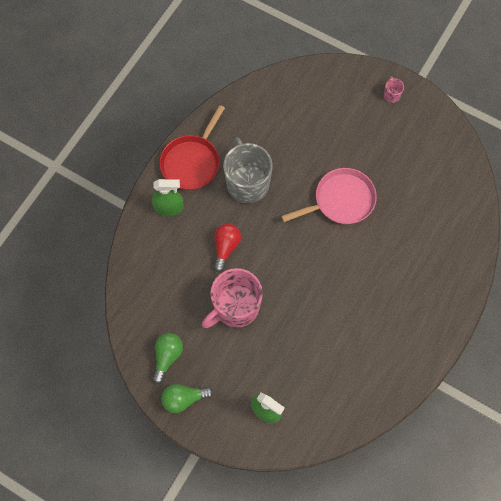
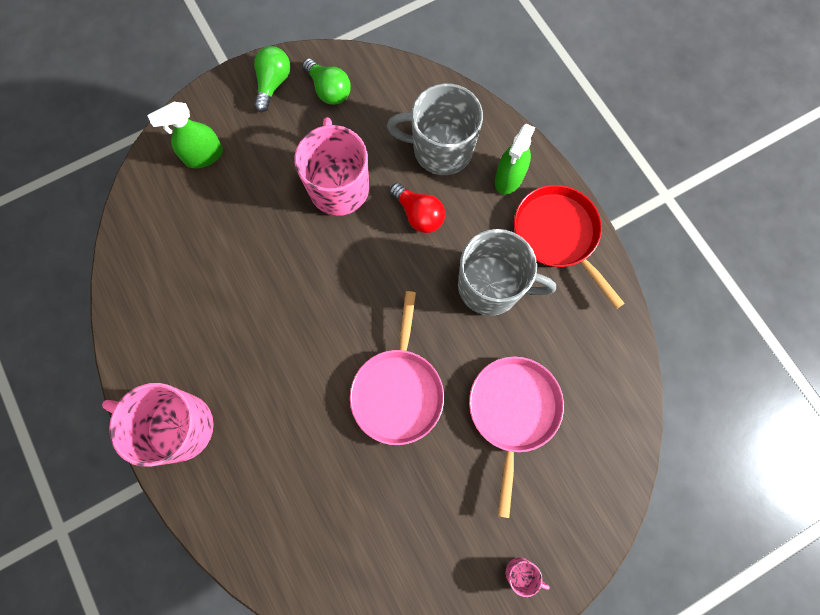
camera: 120 degrees right, 5 degrees up
none -> pink mug [102,383,213,467]
none -> grey mug [387,83,483,175]
none -> pink pan [469,357,564,518]

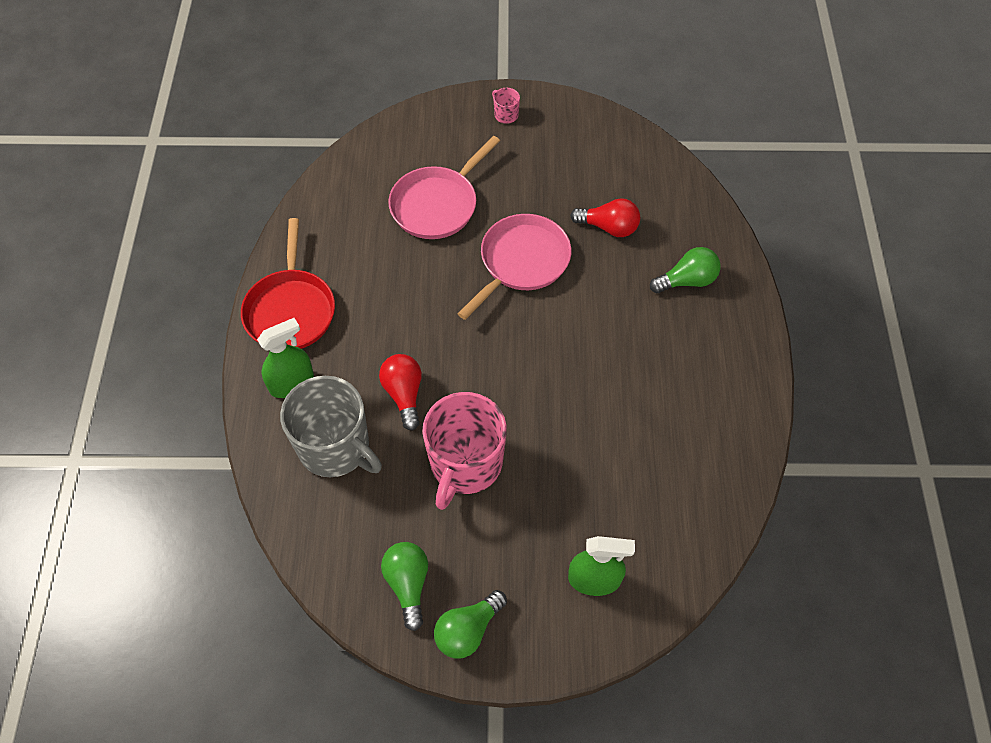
camera: 150 degrees left, 15 degrees down
pink mug [102,383,213,467] -> none
grey mug [458,229,556,316] -> none
none -> red light bulb [570,198,640,237]
none -> green light bulb [650,247,720,293]

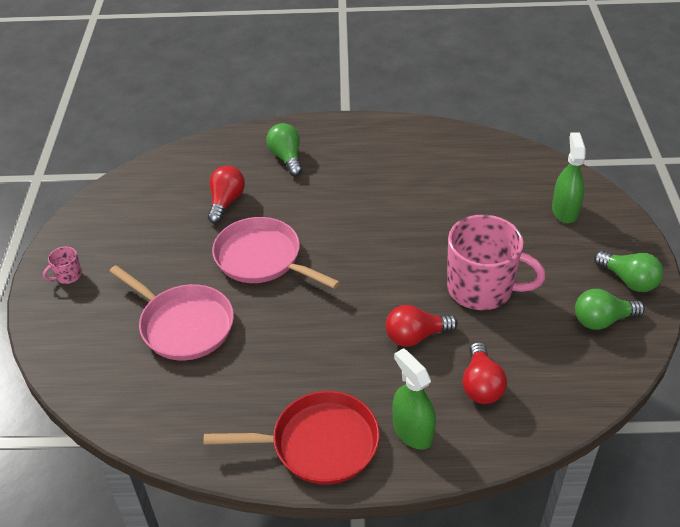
camera: 90 degrees left, 15 degrees down
grey mug [280,376,382,477] -> red light bulb [462,342,507,404]

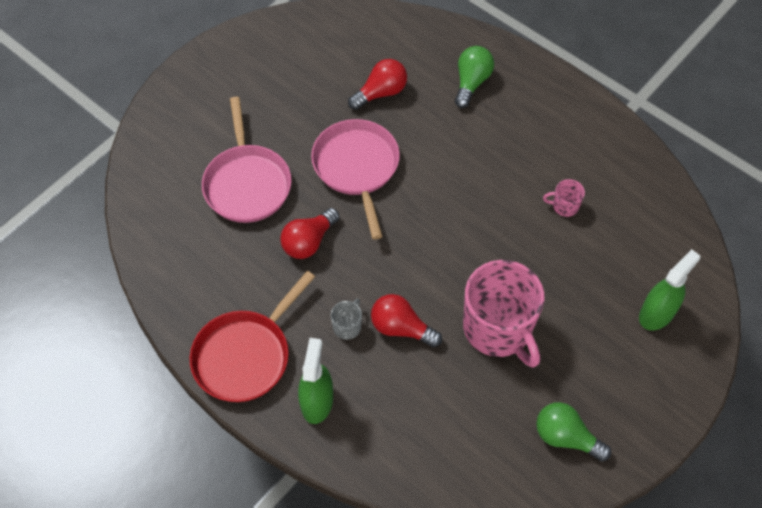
camera: 40 degrees right, 15 degrees up
pink mug [43,246,82,284] -> pink mug moved to [543,179,585,217]
red pan [204,391,380,485] -> red pan turned 90 degrees clockwise [190,271,315,402]
red light bulb [462,342,507,404] -> red light bulb moved to [280,208,339,259]
green light bulb [594,251,663,292] -> none
none -> grey mug [331,298,362,340]

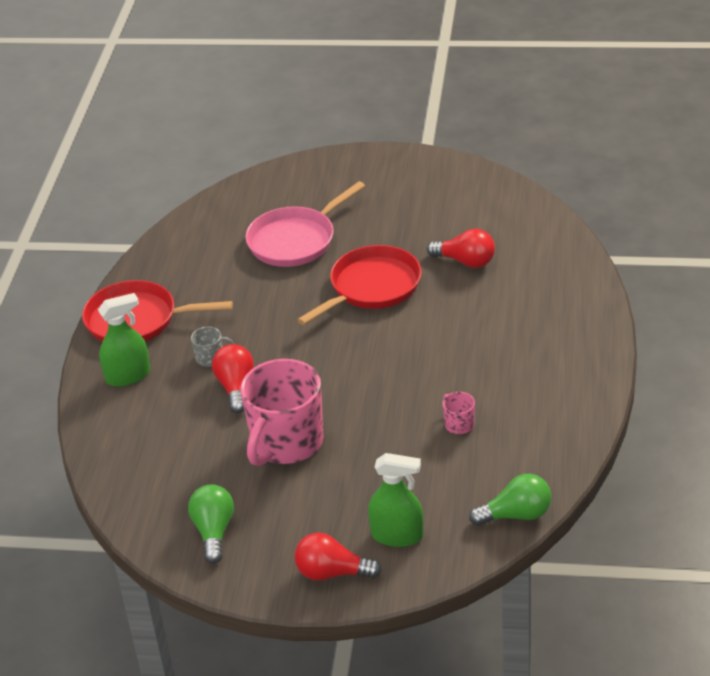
camera: 60 degrees right, 20 degrees down
red light bulb [280,208,339,259] -> red light bulb moved to [295,533,382,581]
pink pan [311,119,400,240] -> red pan [297,245,422,325]
green light bulb [455,46,494,108] -> green light bulb moved to [469,474,551,526]

